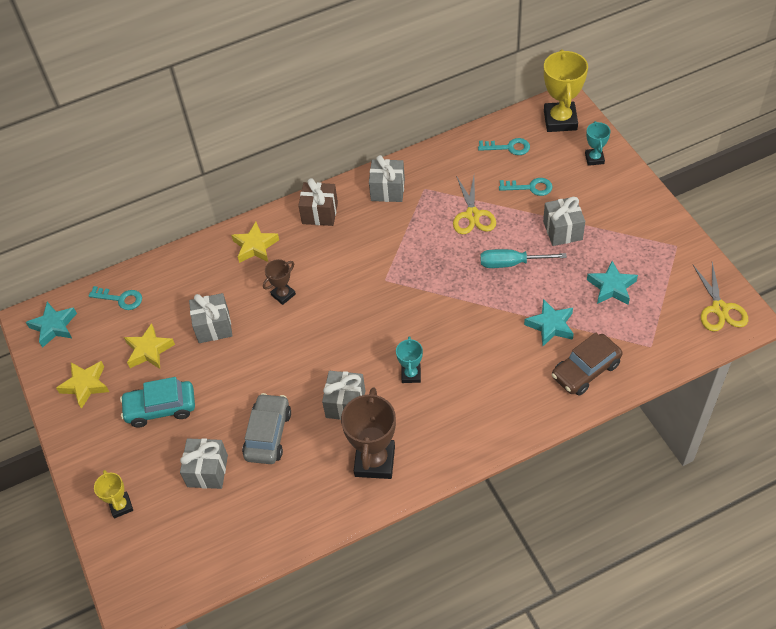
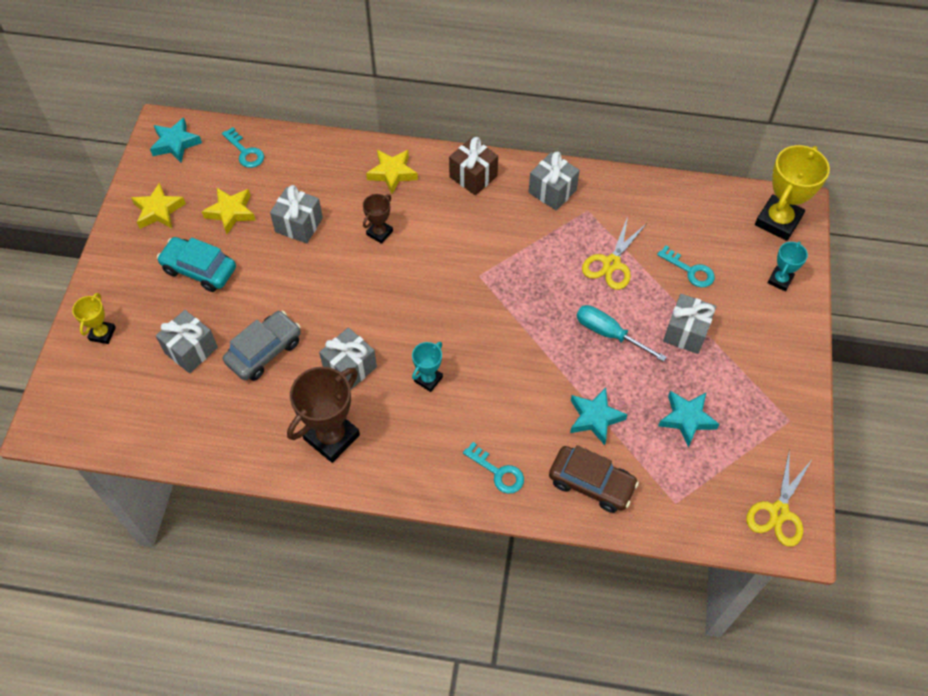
camera: 30 degrees right, 5 degrees up
brown trophy [263,259,296,305] -> brown trophy turned 45 degrees counterclockwise [363,194,393,244]
turquoise key [478,138,530,155] -> turquoise key moved to [463,442,524,494]
brown car [552,332,623,396] -> brown car turned 150 degrees counterclockwise [549,445,639,513]

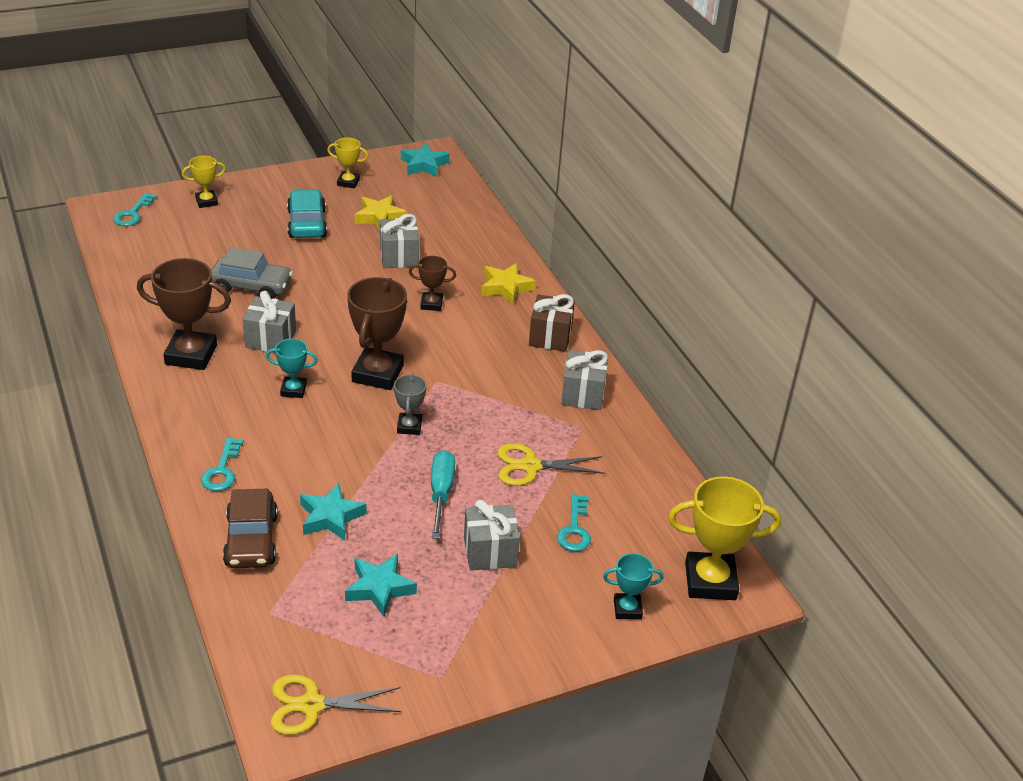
camera: 55 degrees right, 20 degrees down
yellow star [131,182,186,229] -> yellow trophy [327,138,368,189]
grey gift [156,310,218,373] -> none
turquoise key [222,127,264,168] -> turquoise key moved to [113,193,157,226]
none -> brown trophy [347,277,407,390]
none -> grey trophy [394,374,426,435]

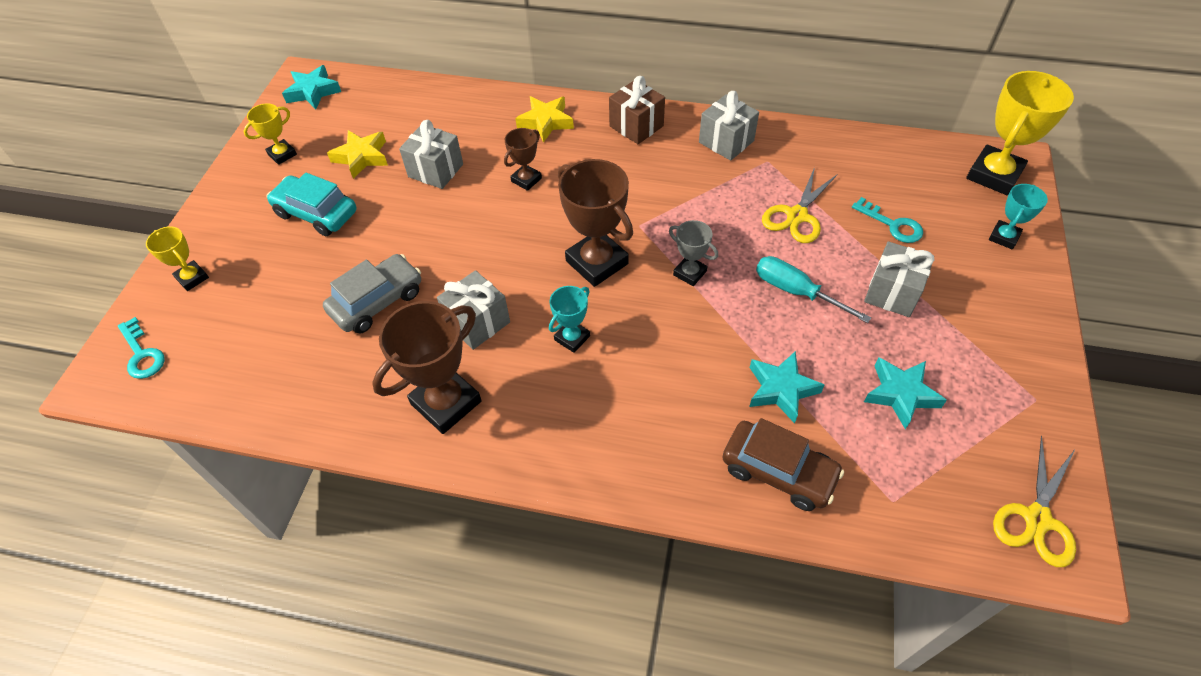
camera: 50 degrees left, 15 degrees up
yellow trophy [182,156,226,208] -> yellow trophy turned 60 degrees counterclockwise [146,226,209,291]
turquoise key [201,438,244,491] -> none

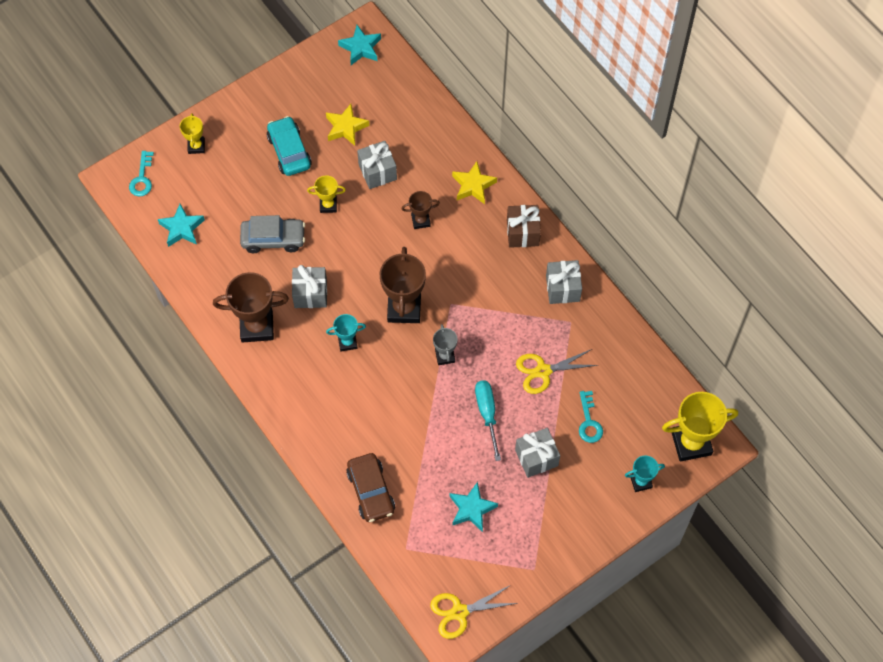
camera: 40 degrees right, 10 degrees up
yellow trophy [243,103,297,165] -> yellow trophy moved to [307,175,346,213]
turquoise star [749,351,824,423] -> turquoise star moved to [158,204,205,247]

